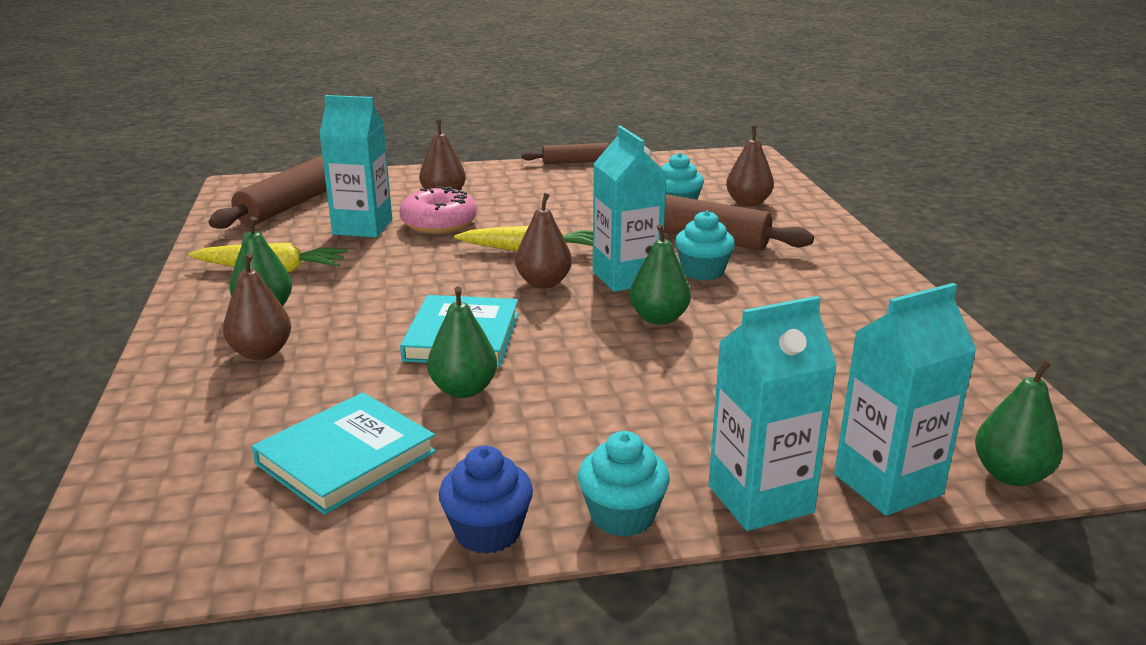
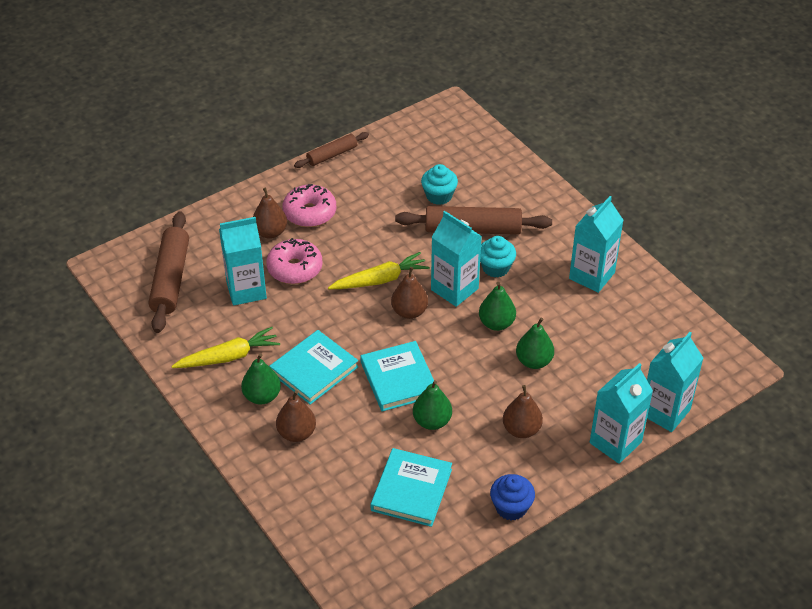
camera: 25 degrees left, 20 degrees up
turquoise cupcake [578,431,670,537] -> none
brown pear [726,126,774,206] -> brown pear moved to [503,385,543,438]
green pear [975,359,1063,486] -> green pear moved to [516,318,554,369]
none -> turquoise book [269,330,359,405]
none -> pink donut [283,184,336,227]
none -> turquoise carton [569,196,624,293]

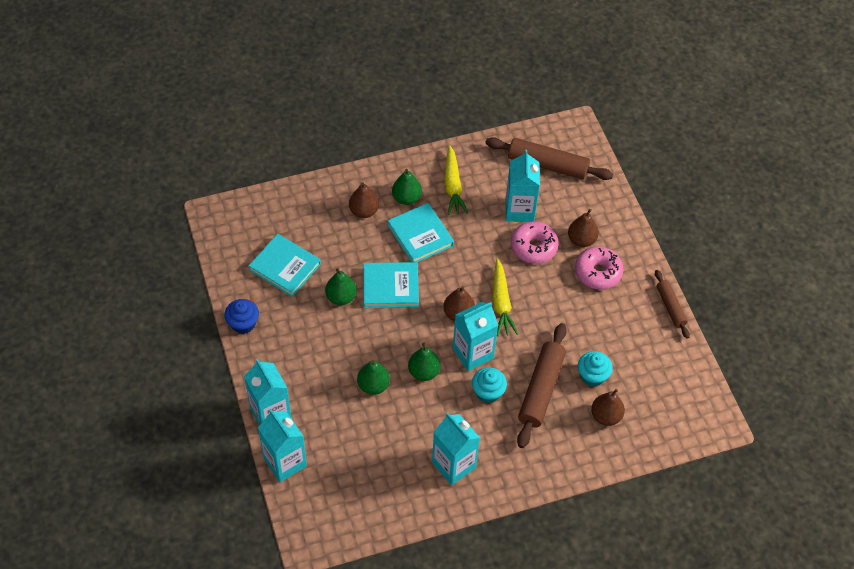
camera: 105 degrees right, 10 degrees up
brown pear [503,385,543,438] -> brown pear moved to [591,389,625,426]

